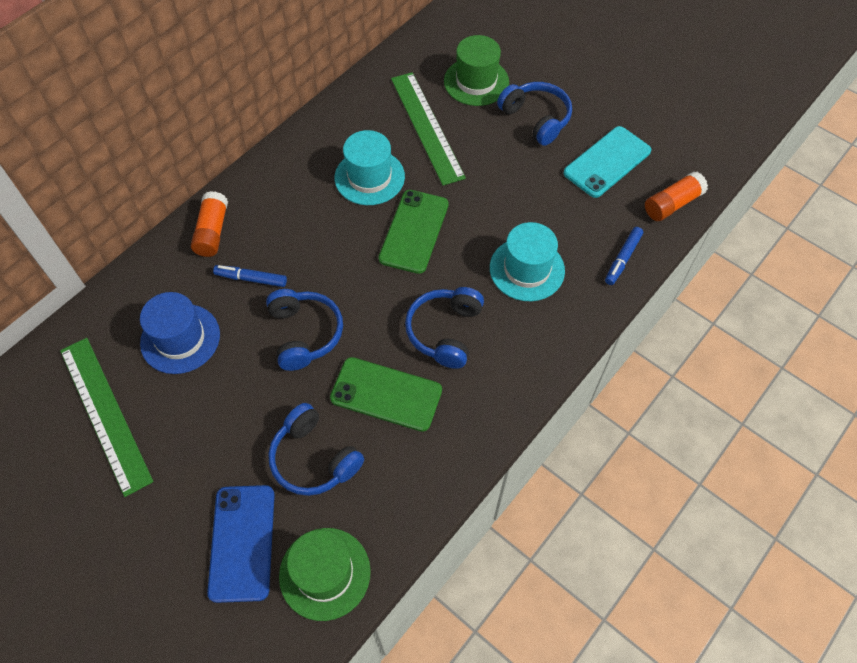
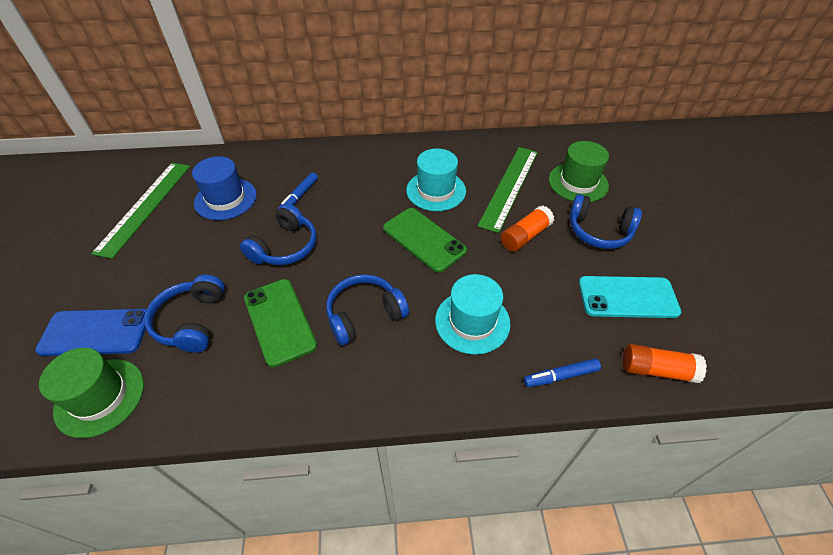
camera: 45 degrees right, 10 degrees down
orange glue stick [191,191,228,257] -> orange glue stick moved to [501,206,554,252]
blue phone [207,485,275,603] -> blue phone turned 45 degrees clockwise [35,309,147,356]
blue marker [213,265,287,287] -> blue marker turned 120 degrees counterclockwise [278,172,318,209]
green phone [379,190,449,274] -> green phone turned 75 degrees clockwise [383,208,467,273]
blue headphones [497,82,572,146] -> blue headphones turned 105 degrees clockwise [569,194,642,249]

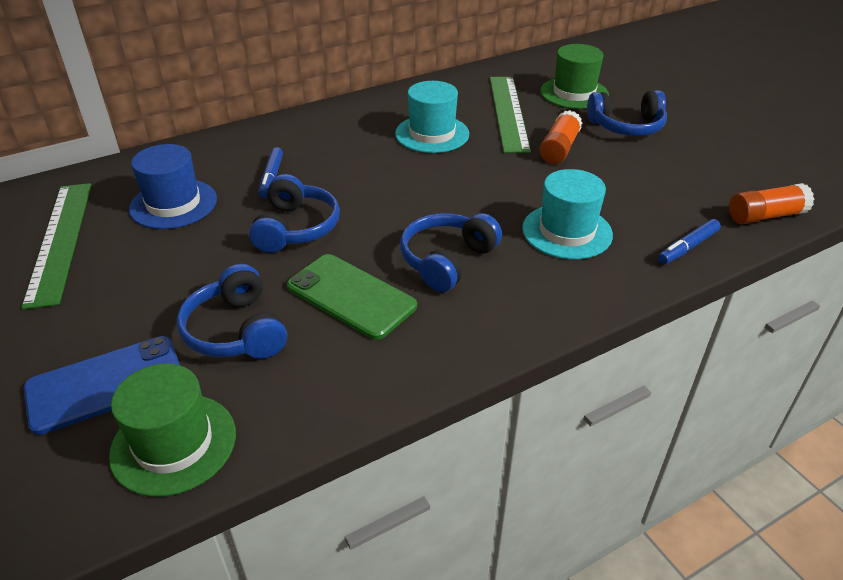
camera: 25 degrees left, 10 degrees down
green phone [383,208,467,273] -> none
turquoise phone [579,276,681,318] -> none

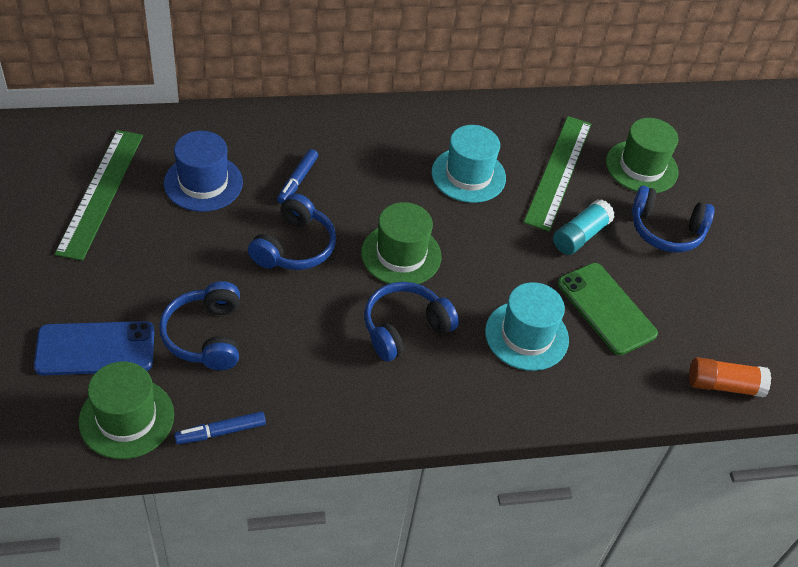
camera: 15 degrees right, 10 degrees up
green phone [287,254,417,340] -> green phone moved to [558,263,658,355]
orange glue stick [540,110,582,164] -> turquoise glue stick [553,199,615,255]
blue marker [658,219,721,264] -> blue marker moved to [174,411,266,444]
none -> green hat [361,202,441,284]

